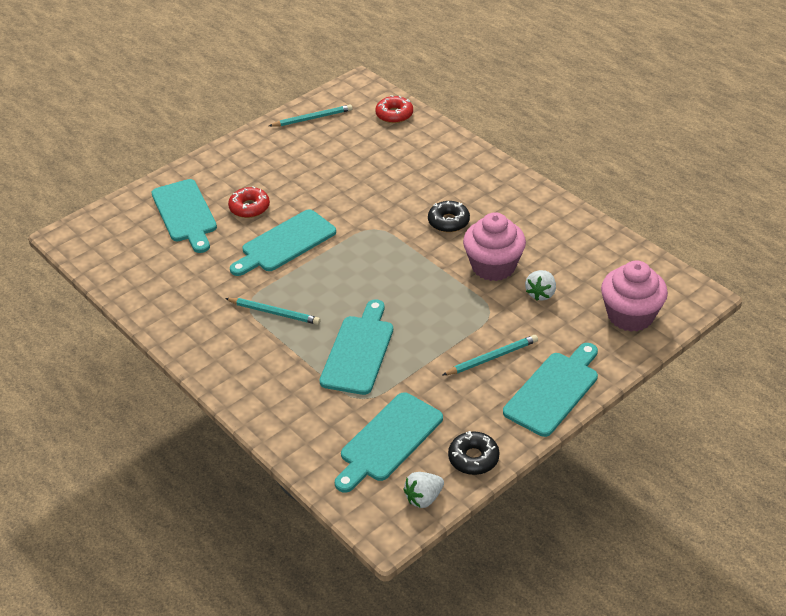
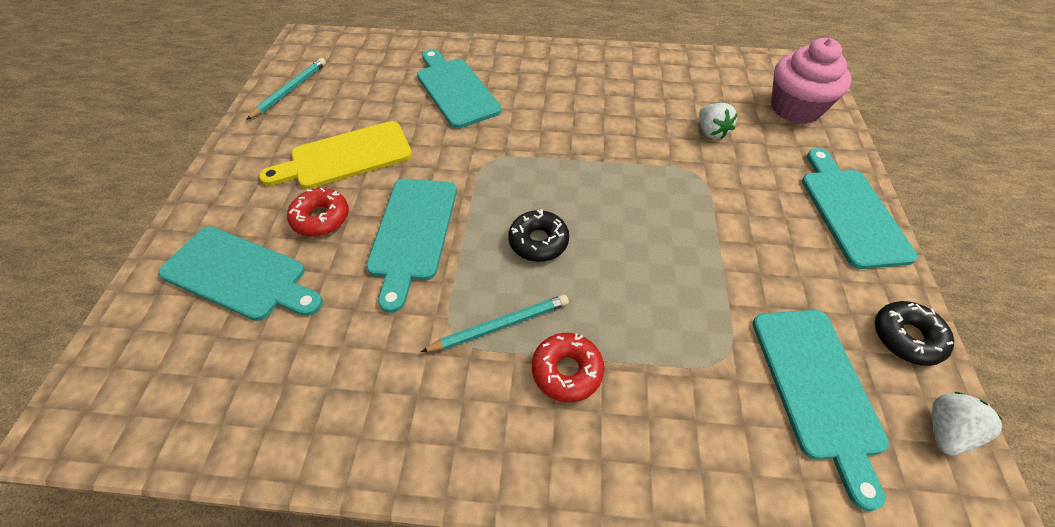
camera: 45 degrees left, 10 degrees up
turquoise cutting board [320,299,393,395] -> turquoise cutting board moved to [417,49,502,129]
red donut [375,95,413,123] -> red donut moved to [532,333,604,402]
white strawberry [404,472,444,508] -> white strawberry turned 150 degrees counterclockwise [932,392,1003,456]
black donut [428,201,470,232] -> black donut moved to [508,209,569,262]
turquoise pencil [443,335,538,375] -> none
pink cupcake [463,212,526,281] -> none
none -> yellow cutting board [259,121,412,189]

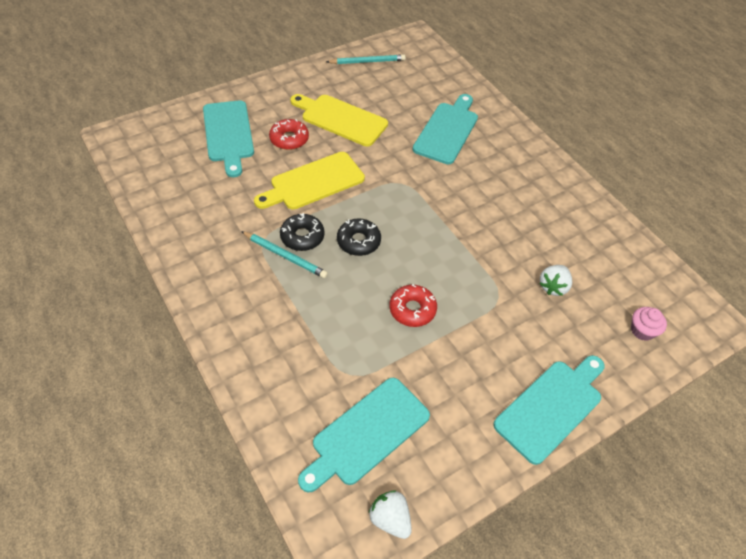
camera: 50 degrees right, 0 degrees up
turquoise cutting board [366,179,457,313] -> yellow cutting board [254,152,365,210]
red donut [532,333,604,402] -> red donut moved to [389,284,437,327]
pink cupcake [771,38,852,124] -> pink cupcake [631,307,667,341], size x0.49
black donut [875,301,954,366] -> black donut moved to [280,213,324,251]
white strawberry [932,392,1003,456] -> white strawberry turned 135 degrees counterclockwise [368,490,412,539]

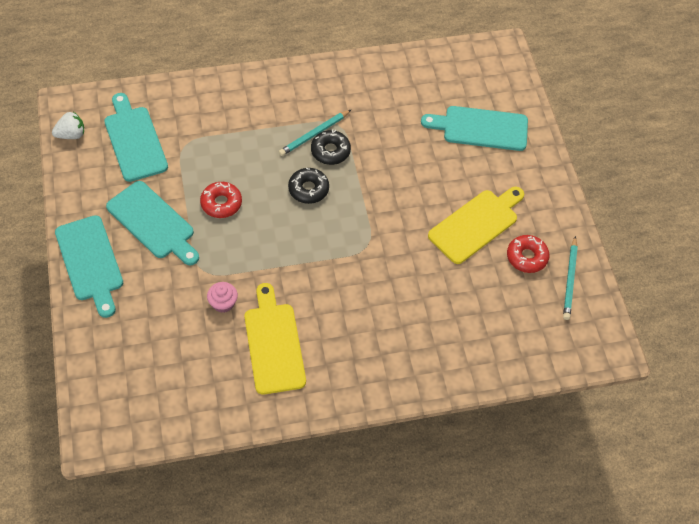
camera: 110 degrees right, 5 degrees up
yellow cutting board [254,152,365,210] -> yellow cutting board moved to [245,283,306,395]
red donut [269,119,309,150] -> red donut moved to [507,235,550,273]
turquoise cutting board [413,94,478,164] -> turquoise cutting board moved to [106,181,199,265]
white strawberry [539,265,572,296] -> none
pink cupcake [631,307,667,341] -> pink cupcake moved to [207,282,238,313]

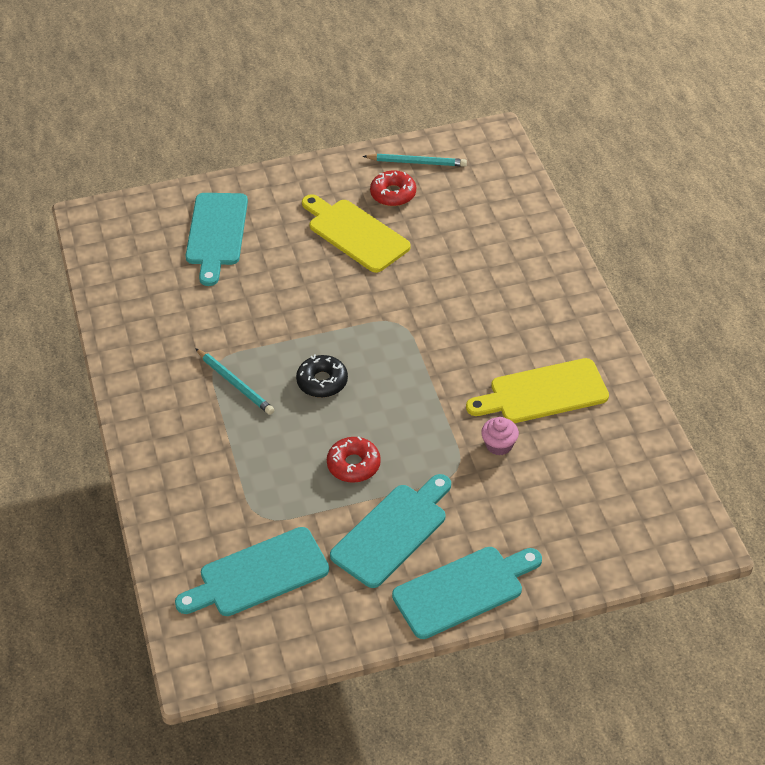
camera: 90 degrees left, 10 degrees down
white strawberry [52,112,84,139] -> none
black donut [311,130,351,165] -> none

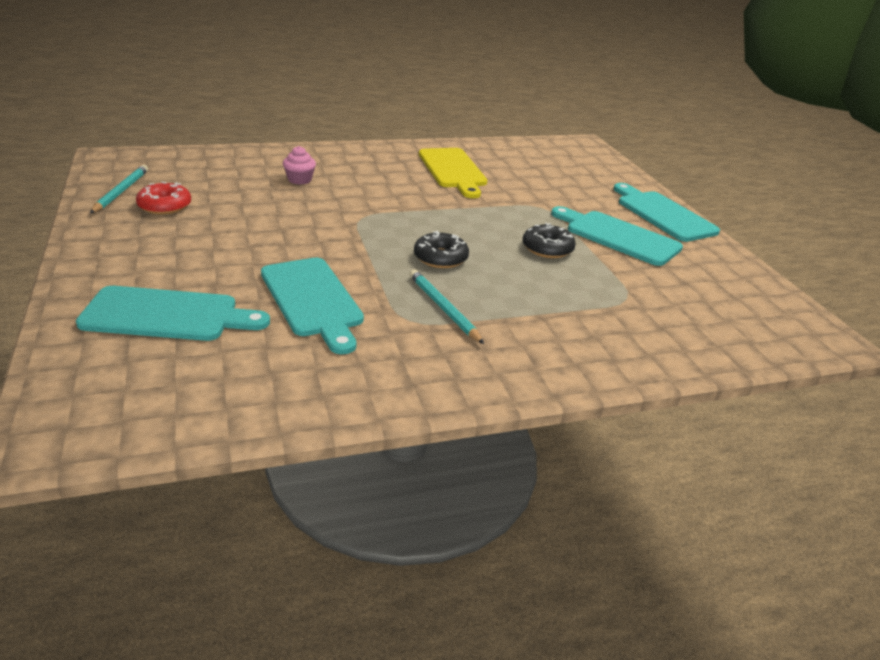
camera: 95 degrees left, 15 degrees down
turquoise cutting board [175,527,329,616] -> turquoise cutting board moved to [261,258,364,354]
turquoise pencil [195,348,274,415] -> turquoise pencil turned 75 degrees counterclockwise [409,269,484,344]
yellow cutting board [302,194,411,273] -> none
red donut [327,437,381,483] -> black donut [523,223,576,258]
pink cupcake [481,417,519,455] -> pink cupcake moved to [283,146,316,185]

